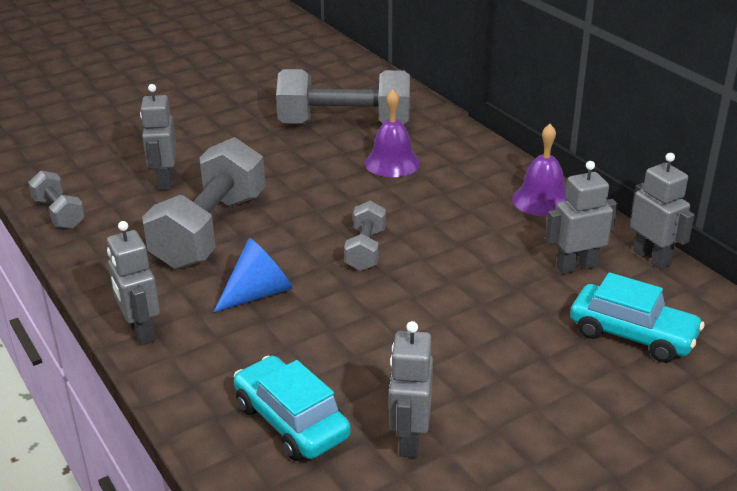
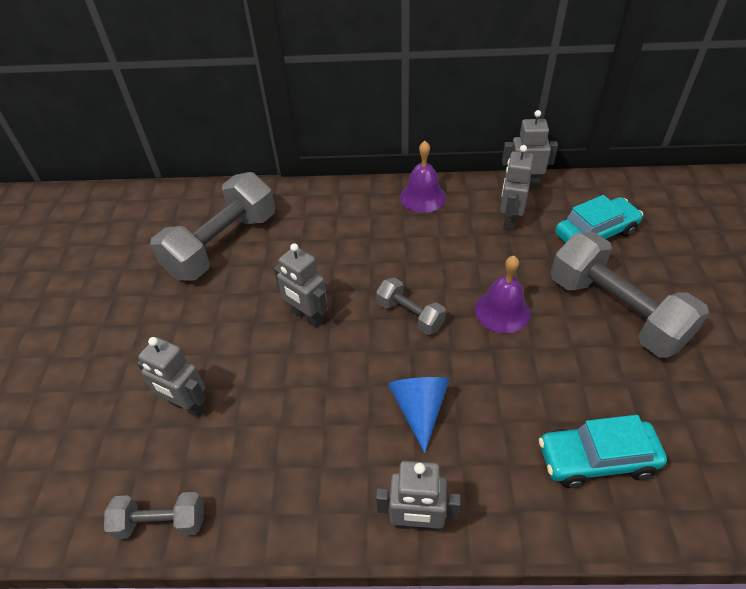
camera: 55 degrees left, 15 degrees up
grey dumbbell [142,137,266,269] -> grey dumbbell moved to [551,232,709,358]
purple bell [365,89,420,177] -> purple bell moved to [475,256,531,334]
grey robot [389,321,433,458] -> grey robot moved to [274,243,327,328]

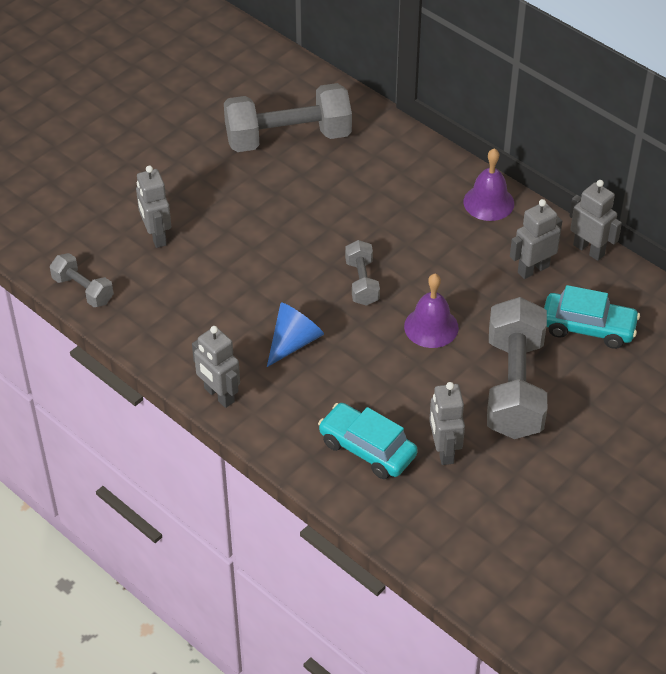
camera: 40 degrees right, 0 degrees up
grey robot [274,243,327,328] -> grey robot moved to [429,382,465,465]

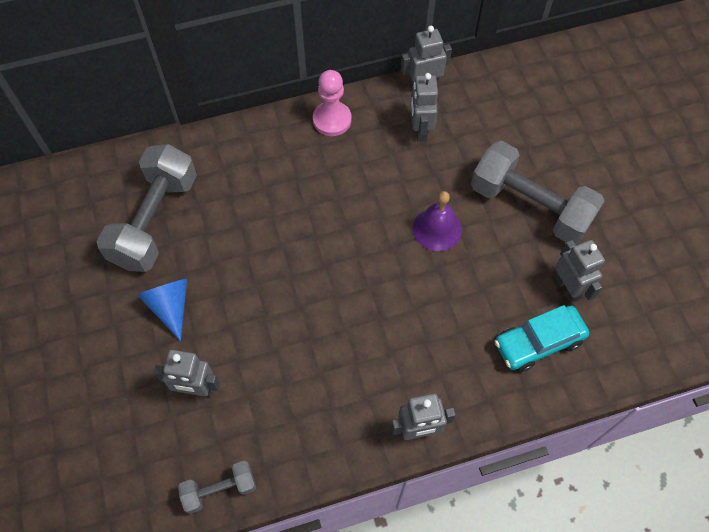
camera: 60 degrees left, 15 degrees up
blue cone [267,303,324,367] -> blue cone moved to [137,279,187,341]
grey dumbbell [345,240,380,306] -> none
grey robot [429,382,465,465] -> grey robot turned 135 degrees counterclockwise [555,240,605,303]
purple bell [463,148,514,221] -> pink pawn [313,70,352,136]
turquoise car [544,285,640,349] -> none

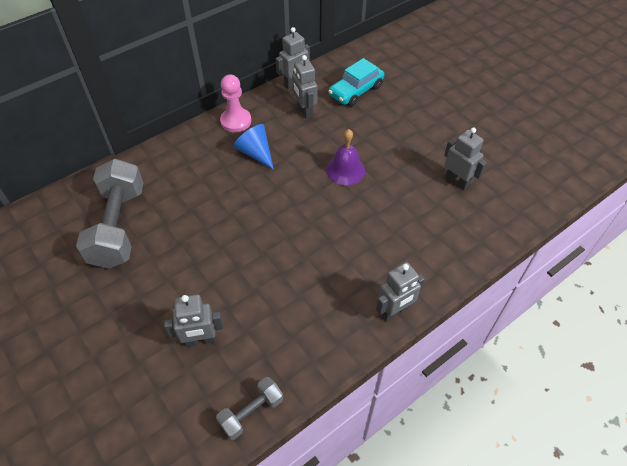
camera: 20 degrees left, 10 degrees down
blue cone [137,279,187,341] -> blue cone moved to [233,124,274,170]
grey dumbbell [471,141,604,244] -> none
turquoise car [494,305,589,372] -> turquoise car moved to [328,58,385,106]

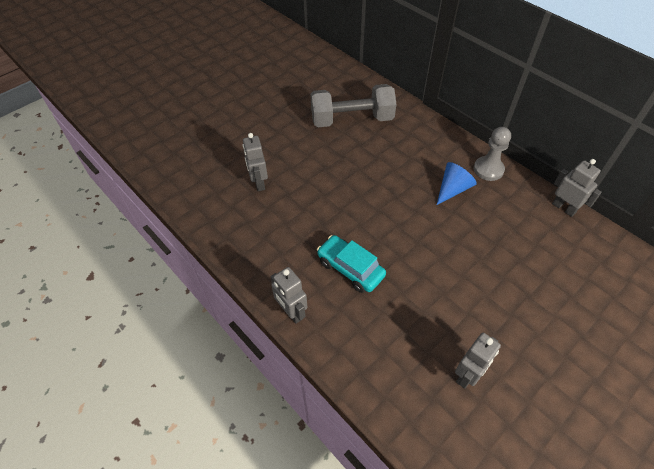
camera: 85 degrees right, 0 degrees up
grey dumbbell [216,377,283,440] -> none
pink pawn [220,74,251,132] -> grey pawn [474,127,511,181]
grey robot [292,55,317,119] -> none
purple bell [326,129,365,185] -> none
turquoise car [328,58,385,106] -> turquoise car moved to [317,235,386,293]

